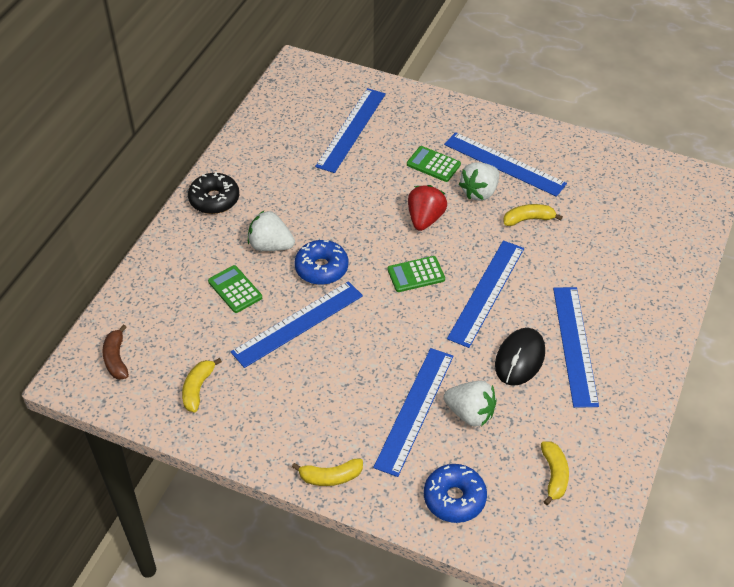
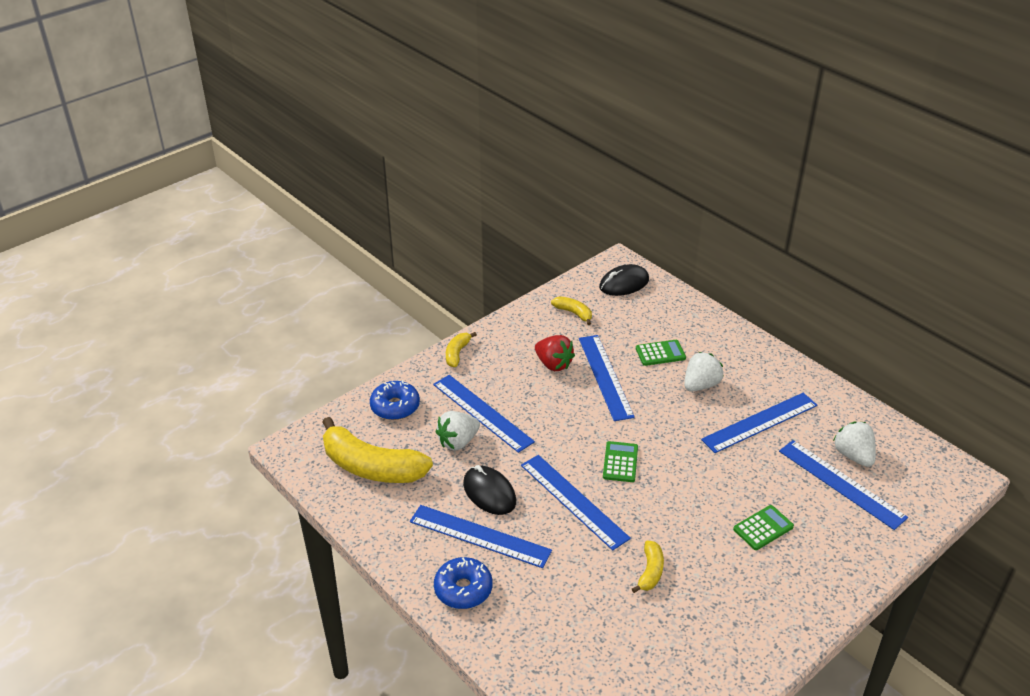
camera: 115 degrees right, 10 degrees down
brown banana [102,325,129,380] -> black mouse [599,264,649,296]
black donut [188,172,239,214] -> none
blue donut [294,240,348,285] -> blue donut moved to [434,557,493,609]
red strawberry [408,185,447,231] -> red strawberry moved to [535,335,575,371]
blue ruler [444,132,567,197] -> blue ruler moved to [701,393,818,453]
white strawberry [459,162,499,201] -> white strawberry moved to [833,421,876,467]
yellow banana [541,441,569,505] -> yellow banana [323,417,433,483], size x2.15

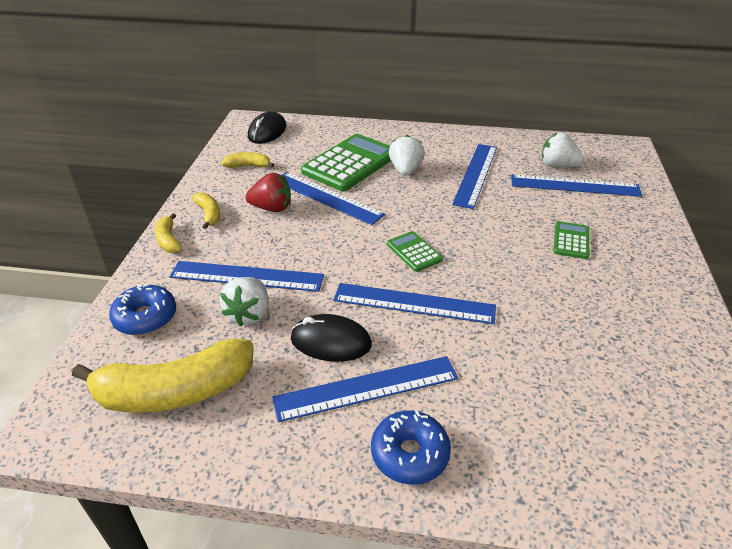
camera: 40 degrees left, 0 degrees up
yellow banana [632,540,664,593] -> yellow banana moved to [192,192,220,229]
green calculator [636,340,686,366] -> green calculator [301,134,391,191], size x2.06

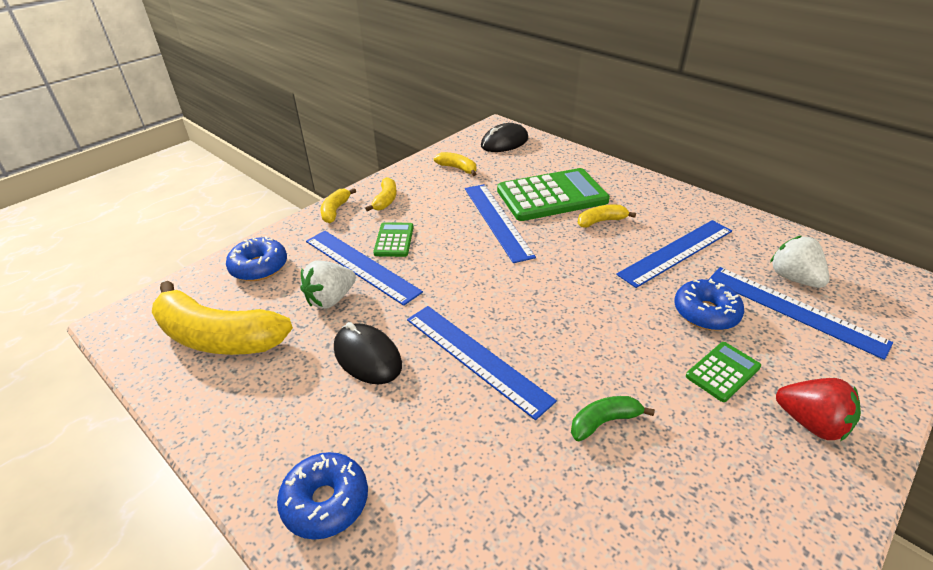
camera: 35 degrees right, 0 degrees up
red strawberry [245,173,291,212] -> red strawberry moved to [776,378,861,441]
blue ruler [272,356,458,422] -> none
green calculator [387,231,443,272] -> green calculator moved to [373,222,414,257]
white strawberry [389,135,425,176] -> yellow banana [578,205,636,228]
none -> green banana [571,396,655,441]
none -> blue donut [674,279,744,330]

